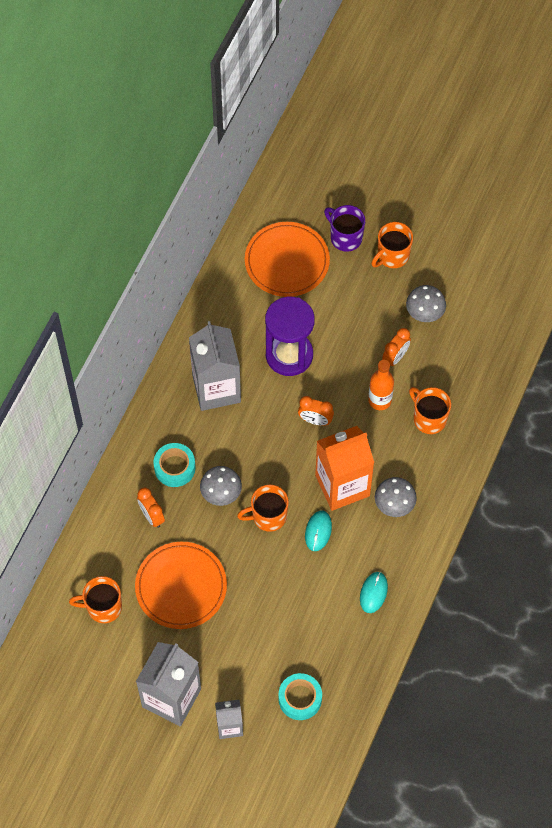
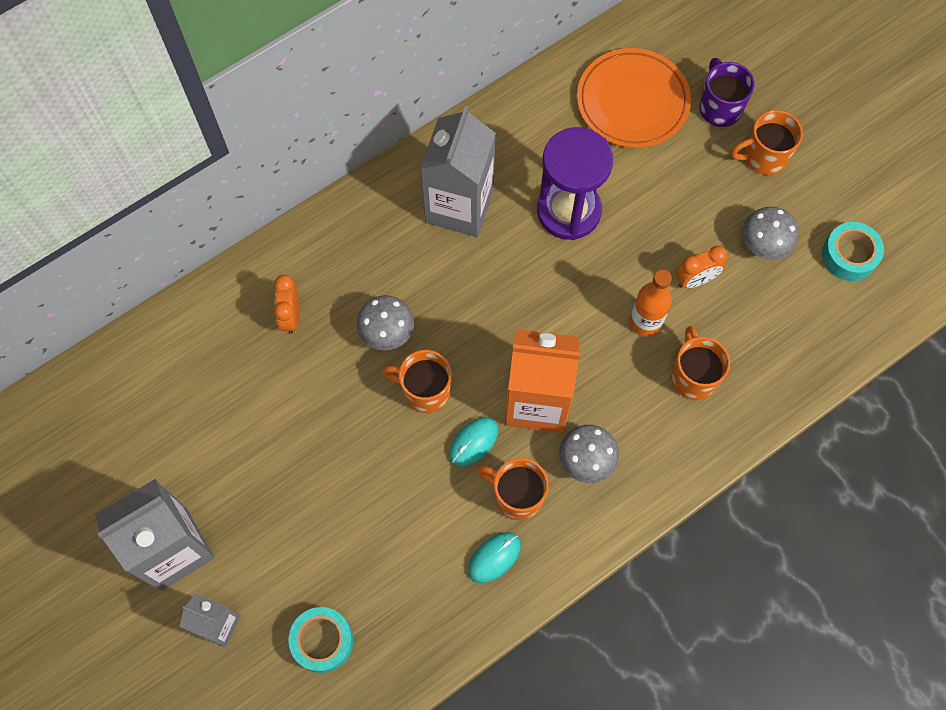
camera: 30 degrees right, 5 degrees up
orange mug [69,576,122,623] -> orange mug moved to [477,458,549,520]
orange plate [135,542,227,629] -> none
turquoise tape [154,443,196,487] -> turquoise tape moved to [822,222,884,281]
orange clock [298,396,334,426] -> none

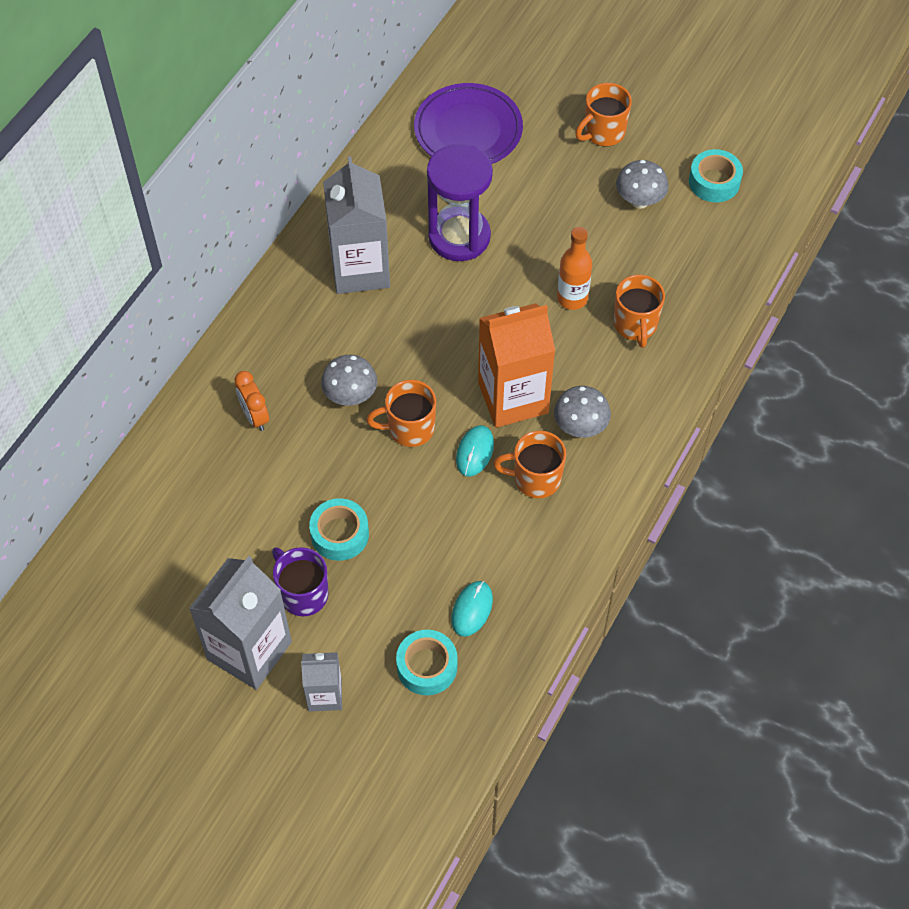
camera: 25 degrees left, 10 degrees down
turquoise mouse [468,532,521,583] -> turquoise mouse moved to [451,581,493,637]
orange plate [577,48,691,148] -> purple plate [414,83,523,164]
orange mug [671,326,730,400] -> orange mug turned 150 degrees counterclockwise [614,275,665,348]
orange clock [676,246,728,288] -> none
purple mug [700,58,755,127] -> purple mug moved to [272,547,329,616]
none -> turquoise tape [309,498,369,561]

